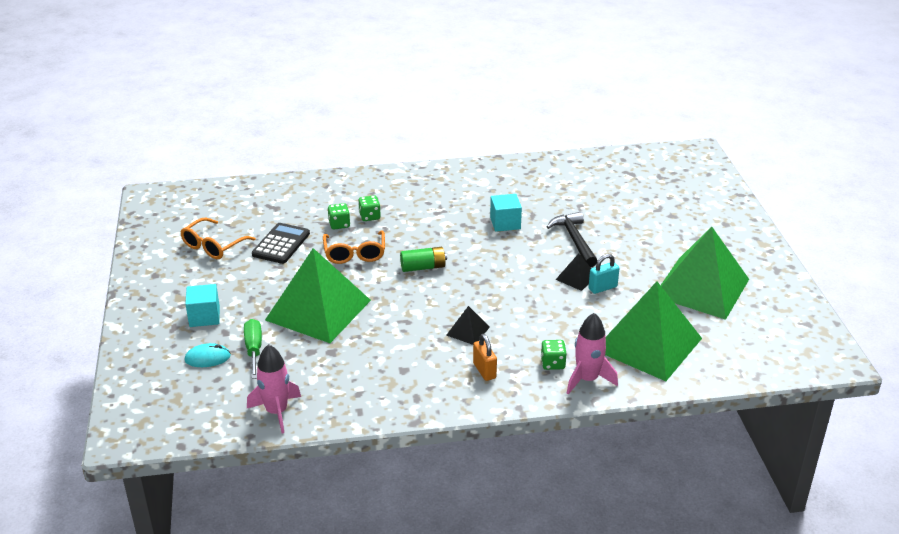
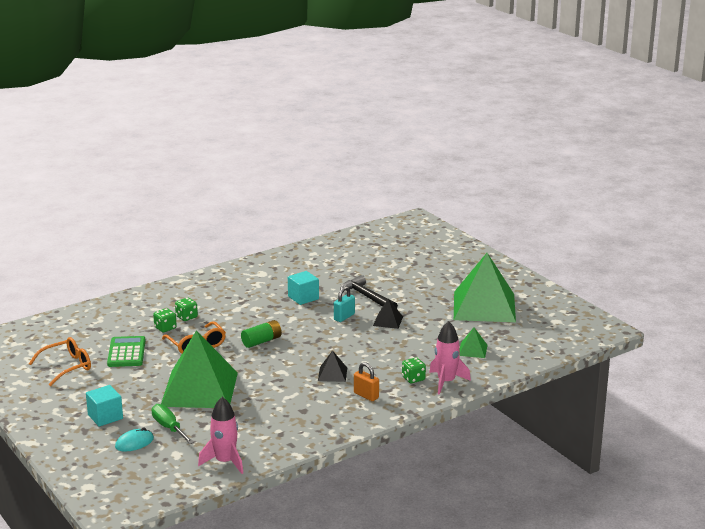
camera: 25 degrees left, 10 degrees down
orange glasses [180,218,256,259] -> orange glasses turned 135 degrees counterclockwise [29,337,91,386]
black calculator [252,223,310,264] -> green calculator [107,336,145,367]
turquoise padlock [588,254,619,294] -> turquoise padlock moved to [334,286,355,322]
green pyramid [605,281,702,381] -> green pyramid [460,327,488,358], size x0.42

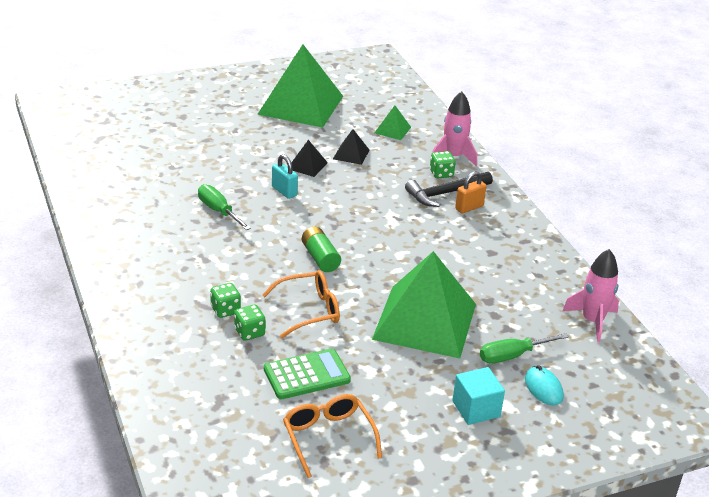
camera: 80 degrees left, 10 degrees up
green calculator [107,336,145,367] -> green calculator turned 150 degrees clockwise [264,348,351,399]
turquoise cube [288,271,319,305] -> green screwdriver [198,184,251,230]
black pyramid [318,350,347,382] -> black pyramid moved to [333,129,369,165]
black hammer [340,275,398,308] -> black hammer moved to [405,172,493,207]

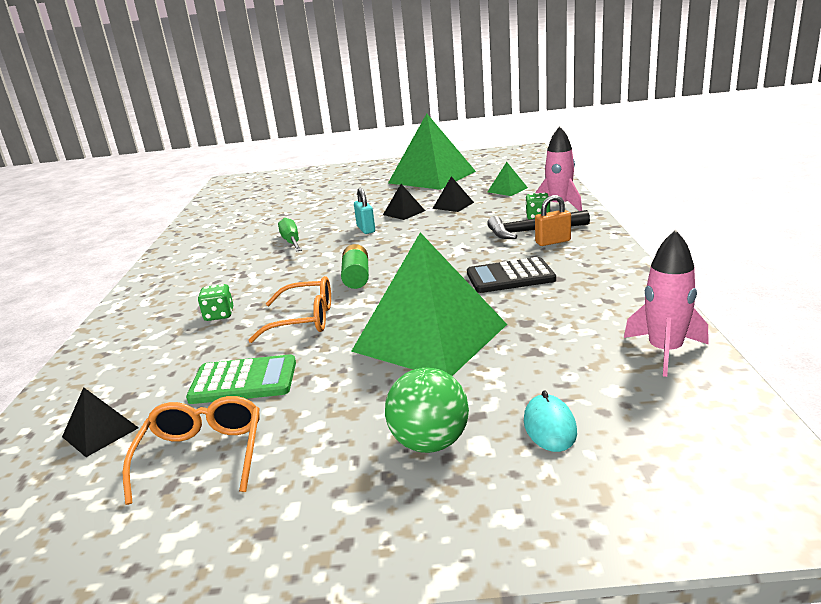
camera: 25 degrees right, 10 degrees down
green dice [234,305,265,341] -> none
turquoise cube [452,367,505,425] -> green ball [385,368,469,453]
green screwdriver [480,333,569,364] -> none
none -> black pyramid [62,387,139,457]
none -> black calculator [467,257,556,293]

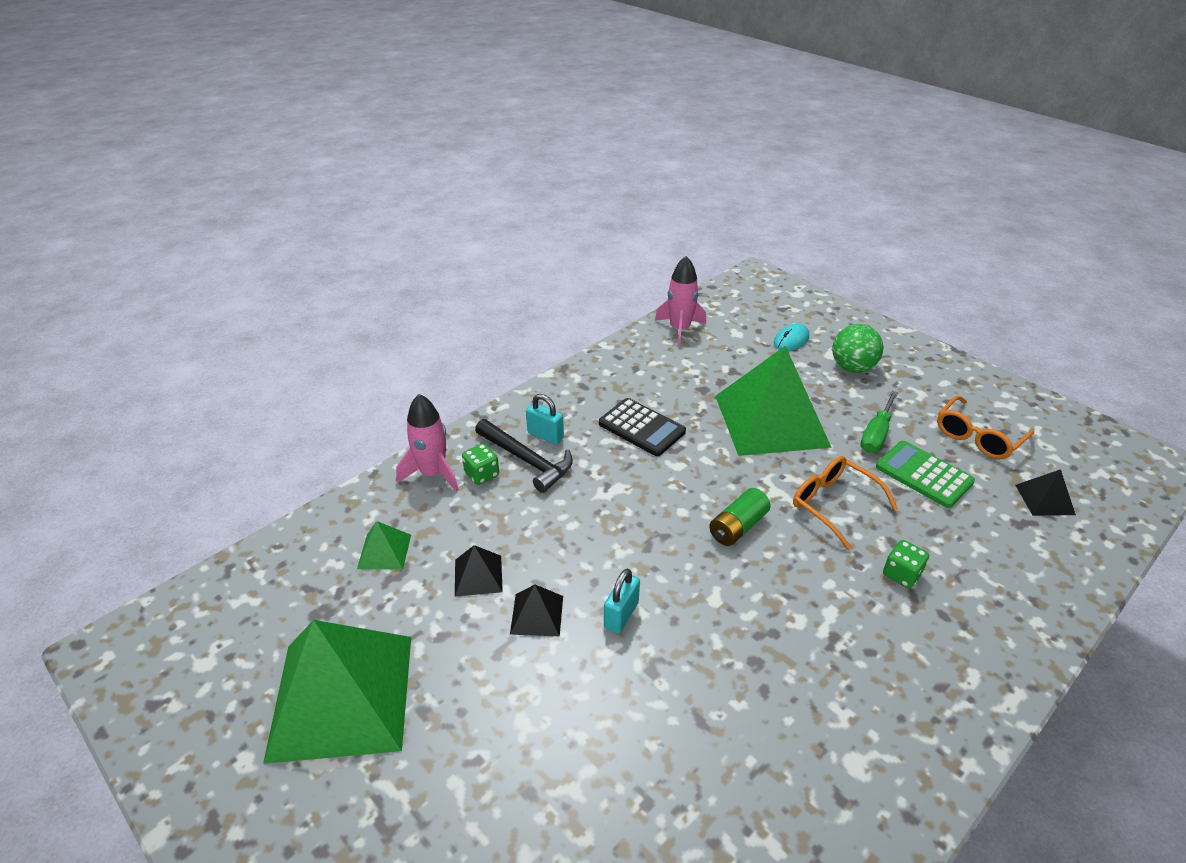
camera: 135 degrees left, 15 degrees up
green screwdriver [278,218,302,252] -> green screwdriver moved to [860,391,898,453]
orange padlock [535,195,571,246] -> turquoise padlock [526,394,564,445]

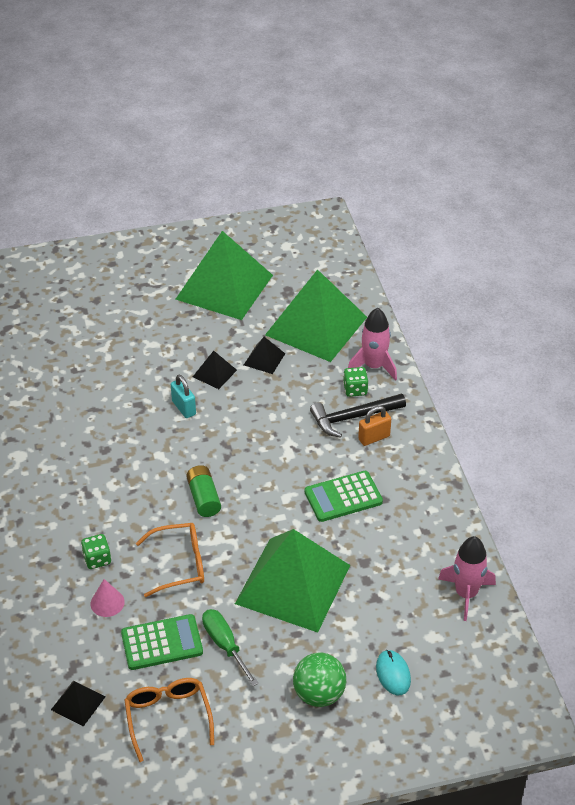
camera: 120 degrees right, 5 degrees up
green pyramid [357,521,411,570] -> green pyramid [265,269,367,362], size x2.41
turquoise padlock [526,394,564,445] -> orange padlock [358,406,391,446]
black calculator [599,398,686,456] -> green calculator [305,471,383,522]
none -> pink cone [91,579,125,617]

